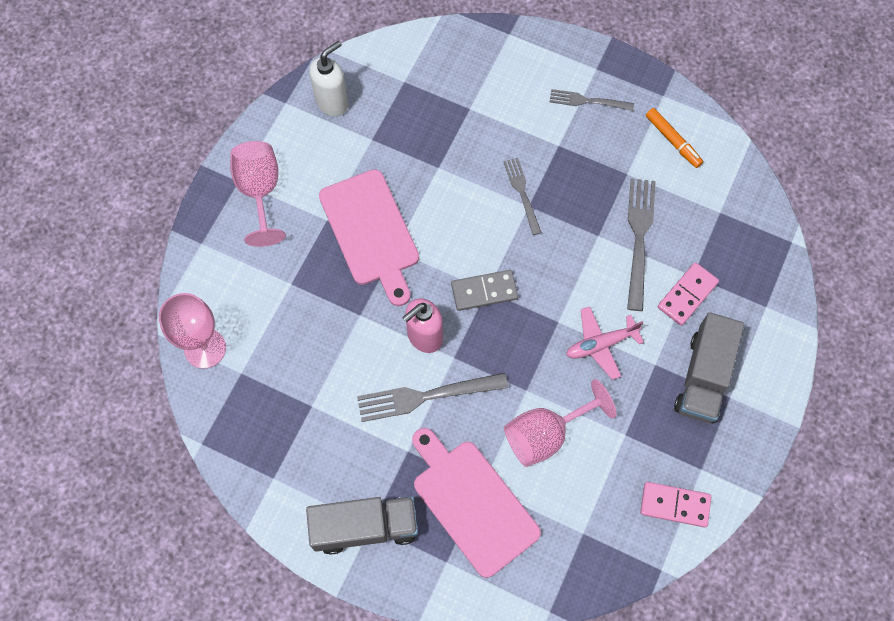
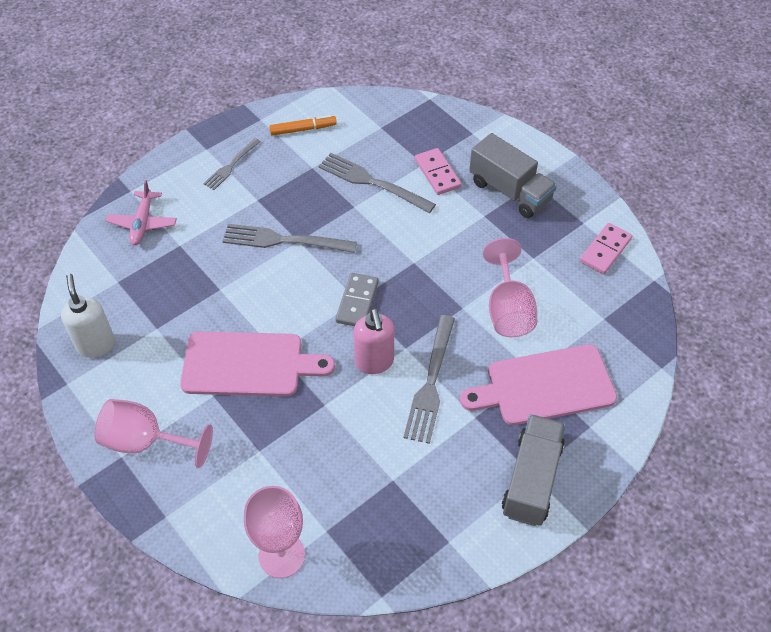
camera: 65 degrees left, 15 degrees down
grey fork [503,158,542,235] -> grey fork [222,224,357,253], size x1.63
pink plane [566,306,644,380] -> pink plane moved to [106,180,177,245]

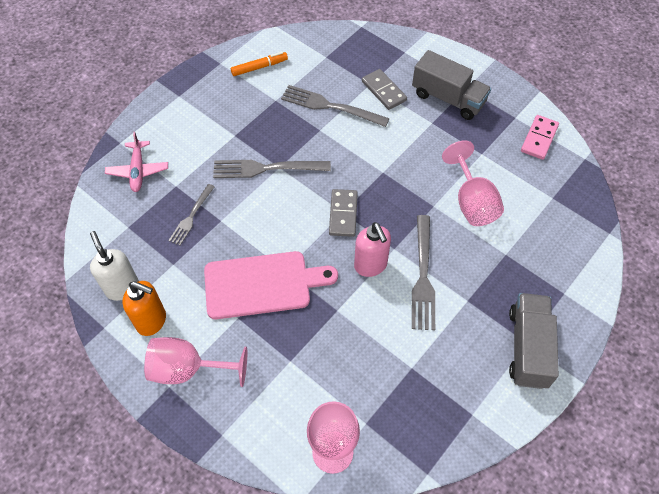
camera: 10 degrees left, 5 degrees up
grey fork [203,138,261,190] -> grey fork moved to [168,184,215,246]
pink domino [415,148,462,195] -> grey domino [362,69,407,110]
pink cutting board [460,344,617,425] -> none
none -> orange soap dispenser [122,281,166,336]

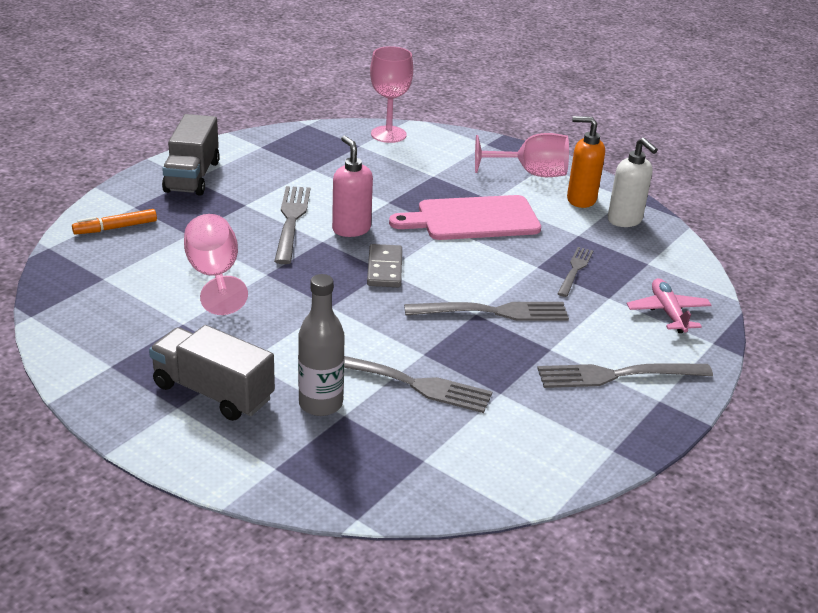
camera: 175 degrees right, 25 degrees down
orange marker [231,52,288,76] -> orange marker moved to [72,209,157,235]
grey domino [362,69,407,110] -> grey bottle [298,274,345,416]
pink domino [521,115,559,160] -> none
none -> grey fork [537,363,713,388]

